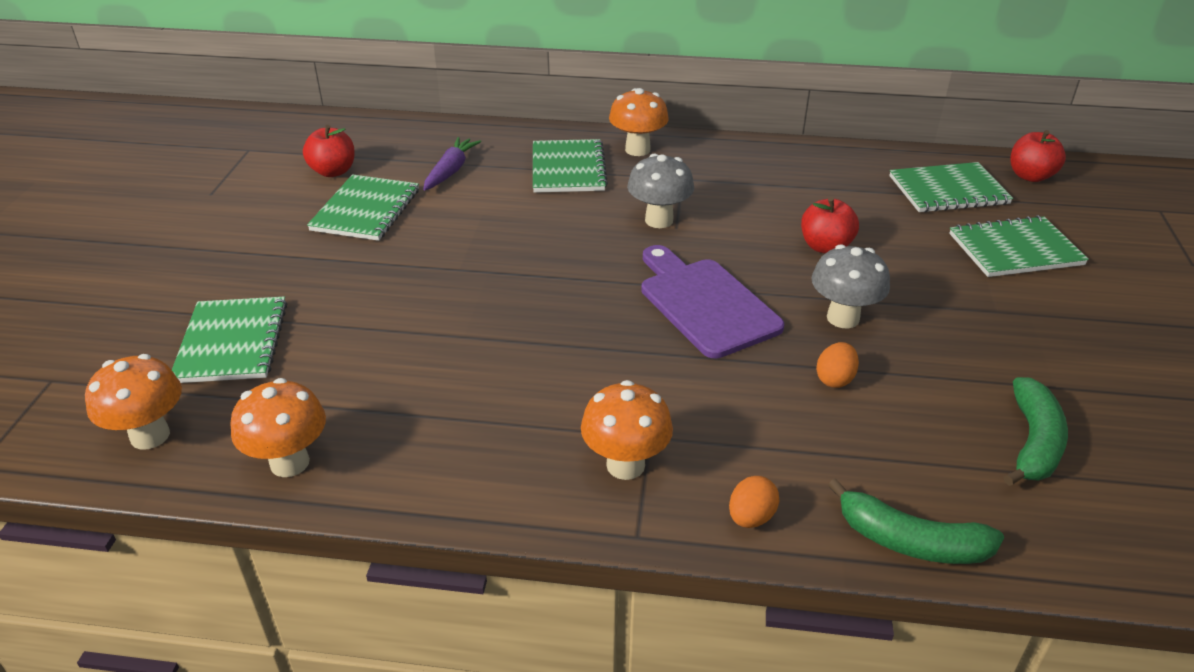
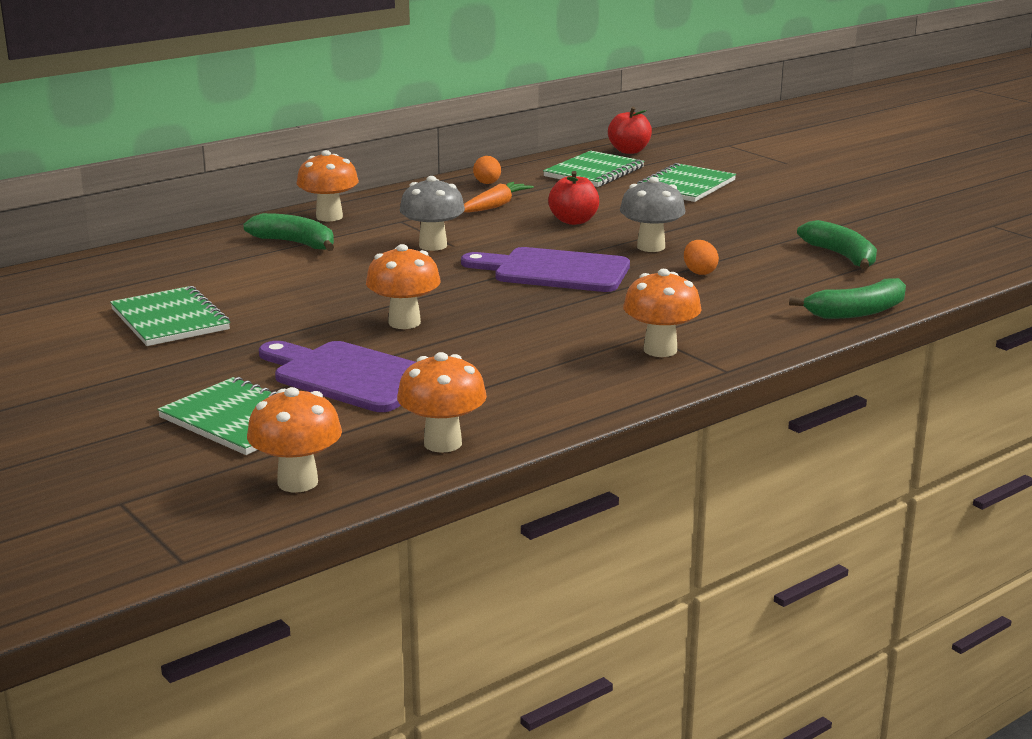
camera: 45 degrees left, 15 degrees down
red apple [303,125,355,177] -> none
purple carrot [423,137,481,191] -> none
green notebook [533,139,608,193] -> green banana [243,213,334,251]
orange egg [729,476,779,528] -> orange egg moved to [473,156,501,184]
none -> purple cutting board [259,341,416,412]
none -> orange mushroom [366,244,441,329]
none -> orange carrot [464,182,534,213]

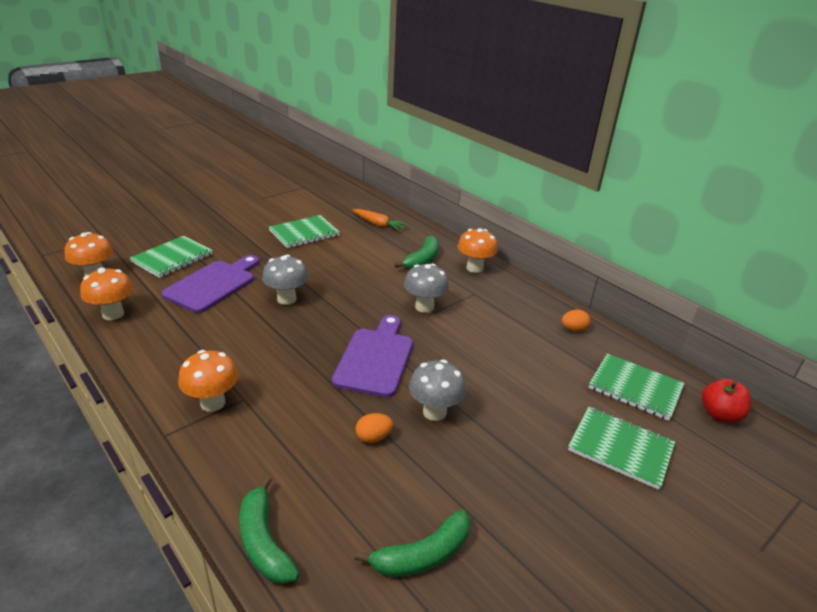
camera: 85 degrees right, 10 degrees up
orange mushroom [366,244,441,329] -> grey mushroom [262,254,308,305]
orange carrot [464,182,534,213] -> orange carrot moved to [352,209,408,231]
red apple [548,171,599,225] -> none

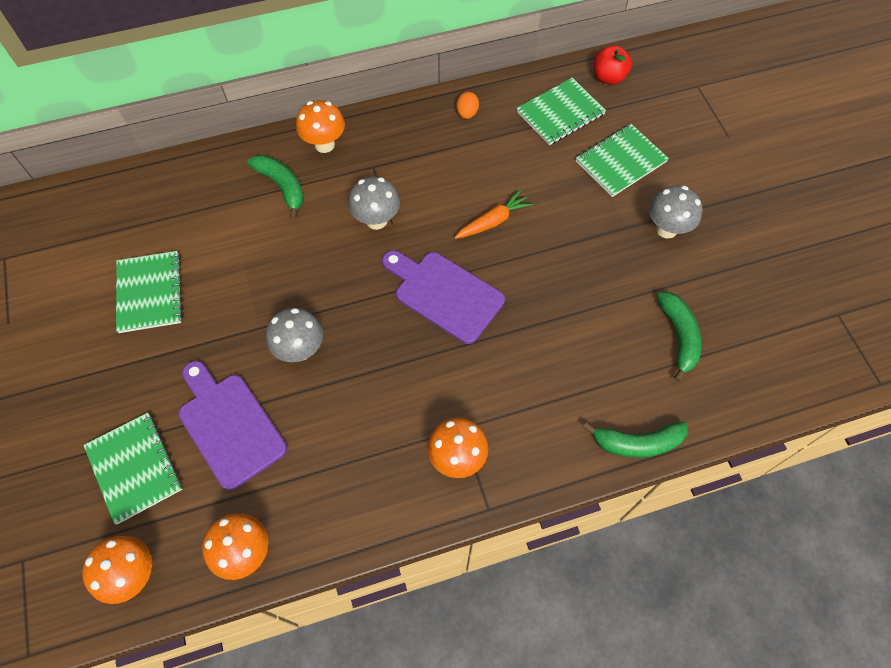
camera: 65 degrees left, 30 degrees up
orange carrot [352,209,408,231] -> orange carrot moved to [454,190,533,239]
orange egg [355,413,393,443] -> none
grey mushroom [409,360,466,421] -> grey mushroom moved to [649,185,702,238]

